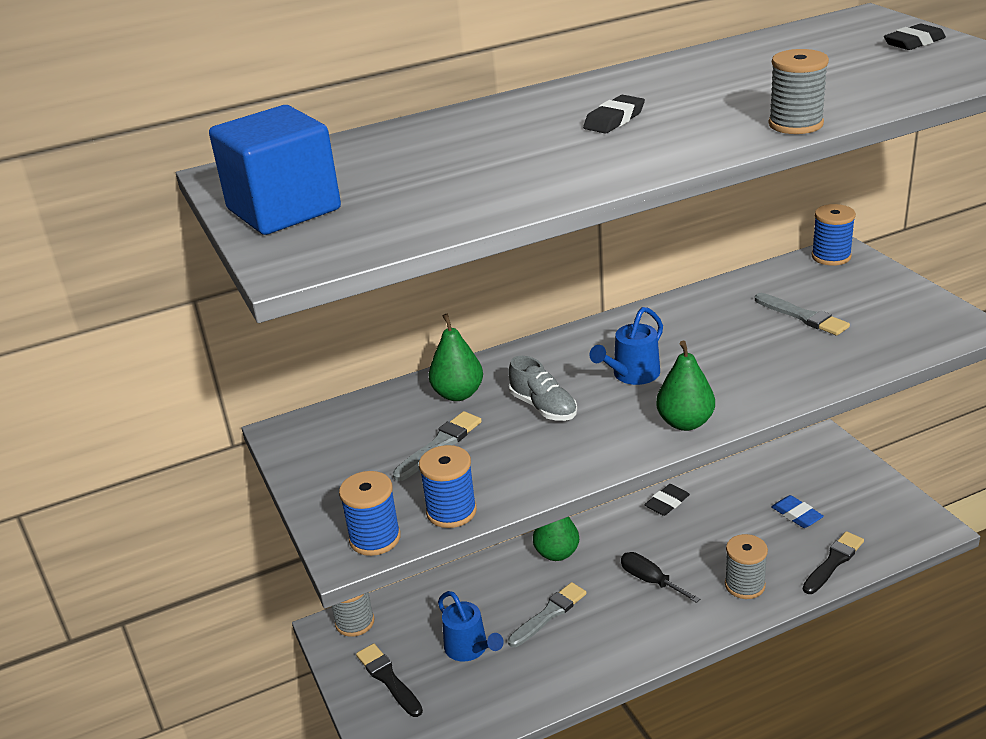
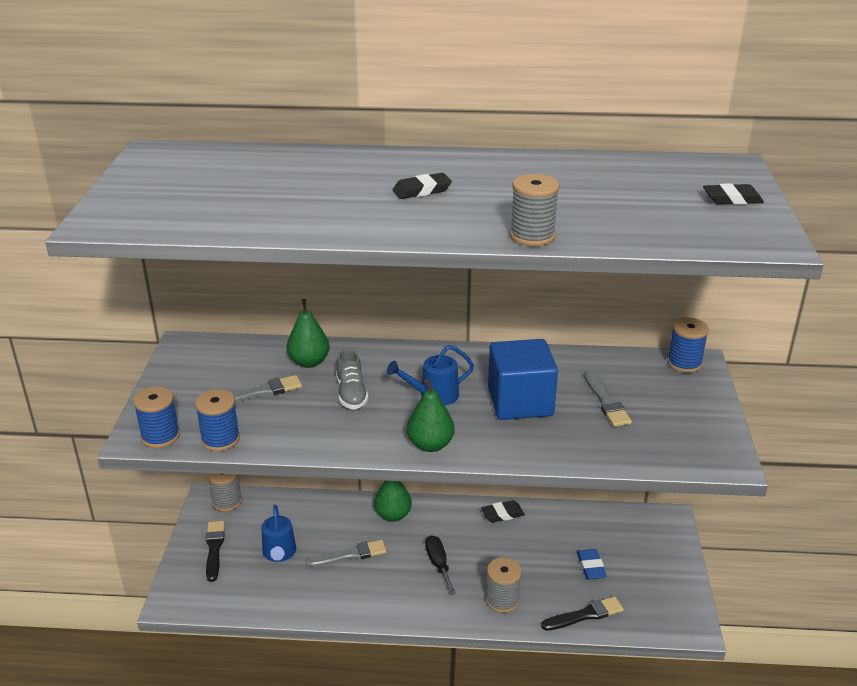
camera: 25 degrees right, 0 degrees up
blue cube [209,105,341,235] -> blue cube moved to [488,339,558,420]

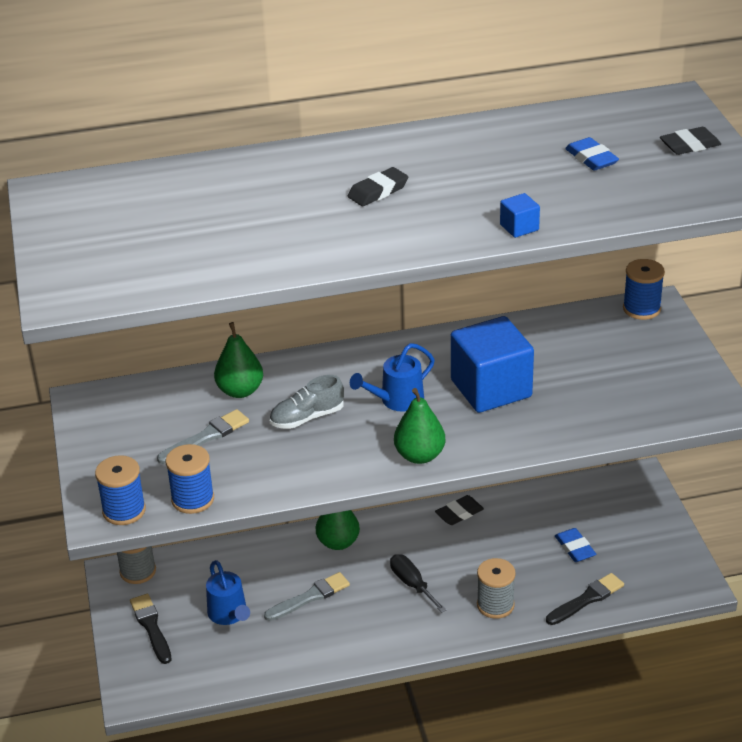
camera: 15 degrees left, 5 degrees up
grey shoe [336,349,368,410] -> grey shoe turned 90 degrees clockwise [270,375,344,429]
grey spool [510,174,559,246] -> blue cube [500,193,540,238]
grey brush [584,370,632,427] -> none
none -> blue eraser [565,137,619,171]

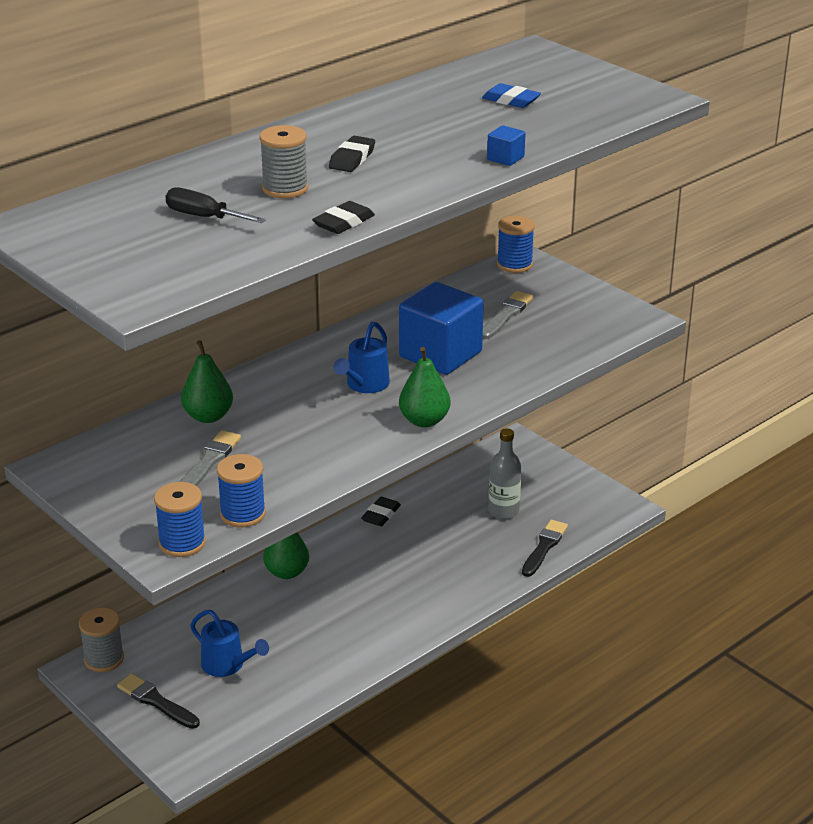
camera: 30 degrees left, 5 degrees down
grey brush [264,572,350,621] -> grey brush moved to [483,291,534,339]
grey shoe [270,375,344,429] -> none
black screwdriver [390,554,446,613] -> black screwdriver moved to [165,187,266,223]
grey spool [477,558,516,619] -> grey spool moved to [259,125,308,199]
blue eraser [555,528,596,562] -> grey bottle [489,428,521,519]
black eraser [660,127,721,155] -> black eraser moved to [312,201,375,234]

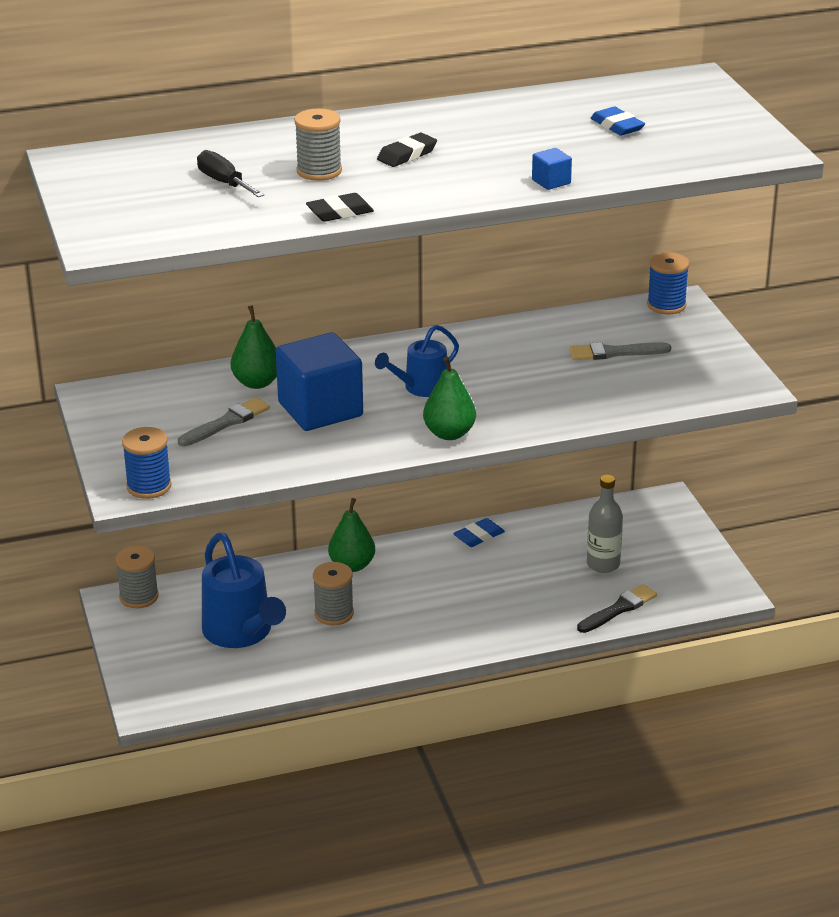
camera: 25 degrees right, 0 degrees up
black brush [117,674,200,729] -> none
blue watering can [190,610,269,677] -> blue watering can [202,533,286,648], size x1.65
blue spool [217,454,266,528] -> none
black eraser [361,497,401,526] -> blue eraser [453,518,505,547]
blue cube [399,282,484,375] -> blue cube moved to [276,332,363,431]
grey brush [483,291,534,339] -> grey brush turned 150 degrees counterclockwise [569,342,671,360]
none -> grey spool [313,562,354,625]

